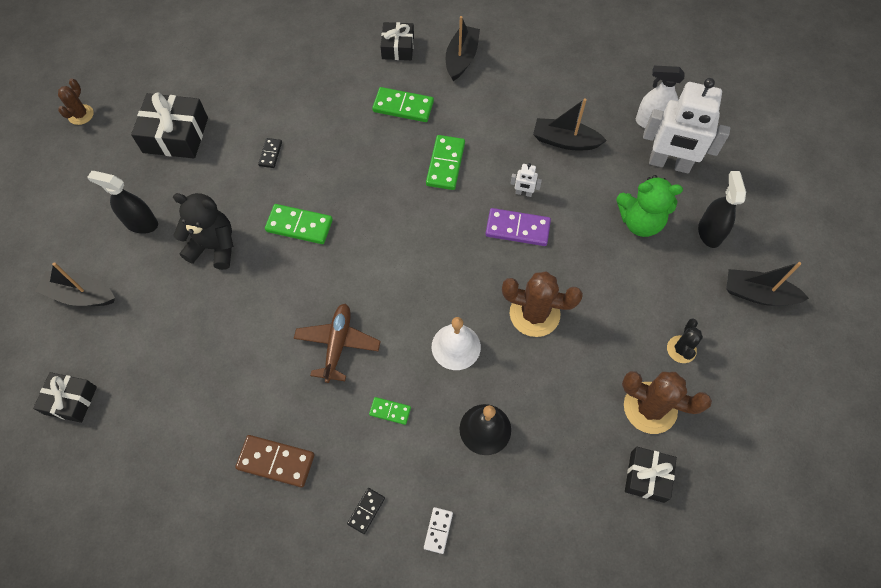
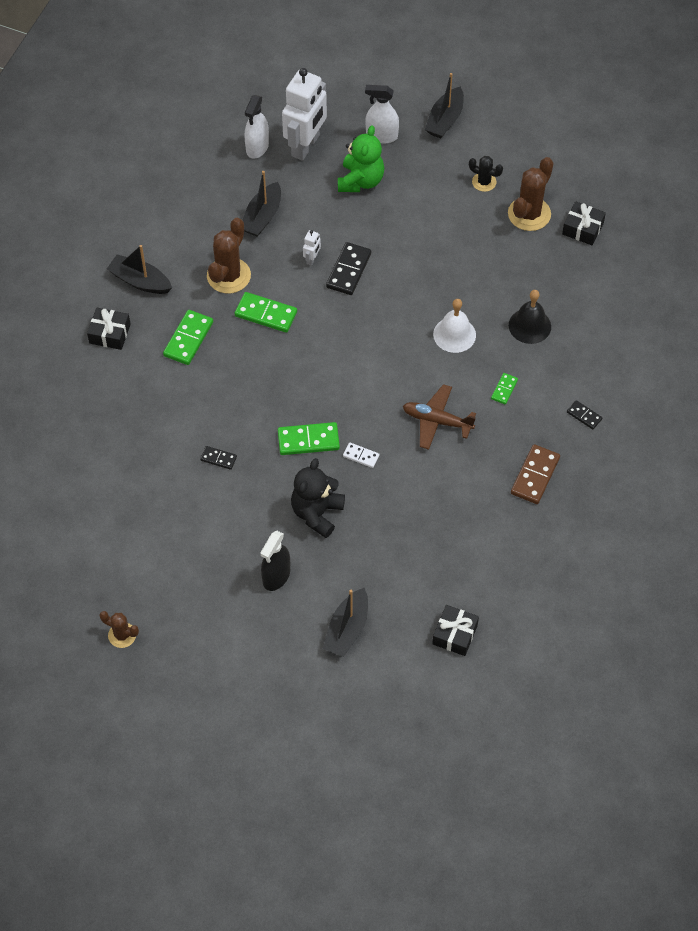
camera: 80 degrees left, 5 degrees down
black gift [131,92,208,158] -> none
green domino [265,204,333,244] -> green domino turned 60 degrees clockwise [278,422,340,455]
white domino [424,507,453,554] -> white domino moved to [343,443,380,468]
purple domino [486,208,551,246] -> black domino [326,242,371,295]
brown cactus [502,271,583,337] -> brown cactus moved to [207,218,251,293]
black spray bottle [698,171,746,248] -> white spray bottle [365,85,399,143]

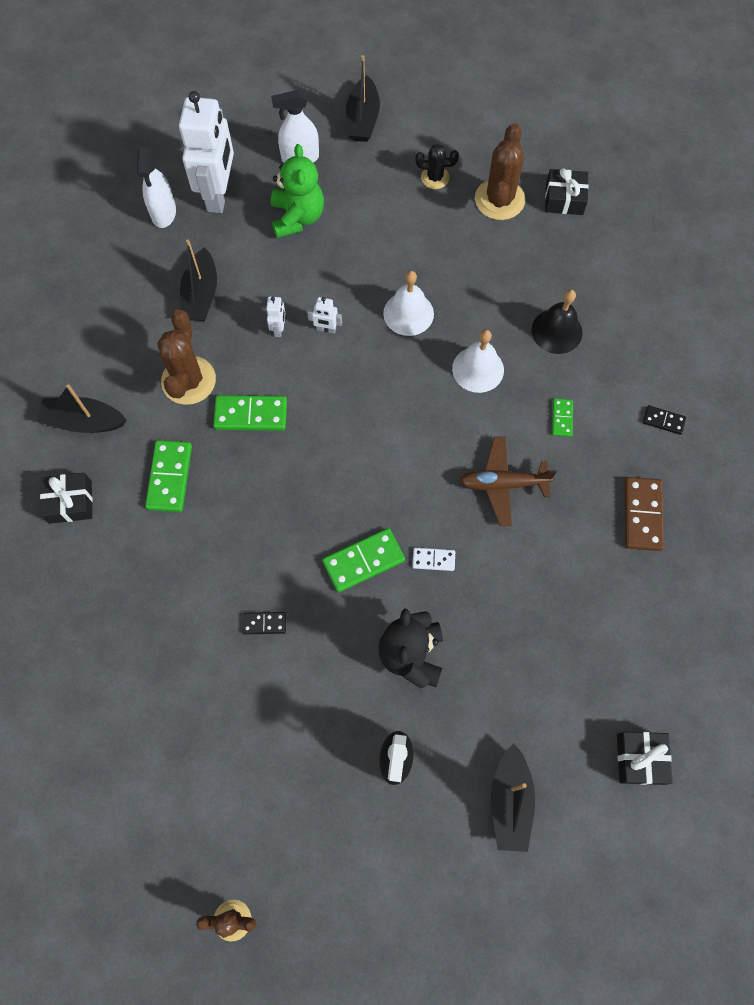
camera: 20 degrees left, 10 degrees up
black domino [326,242,371,295] -> white robot [307,297,342,334]
none -> white bell [383,271,434,336]

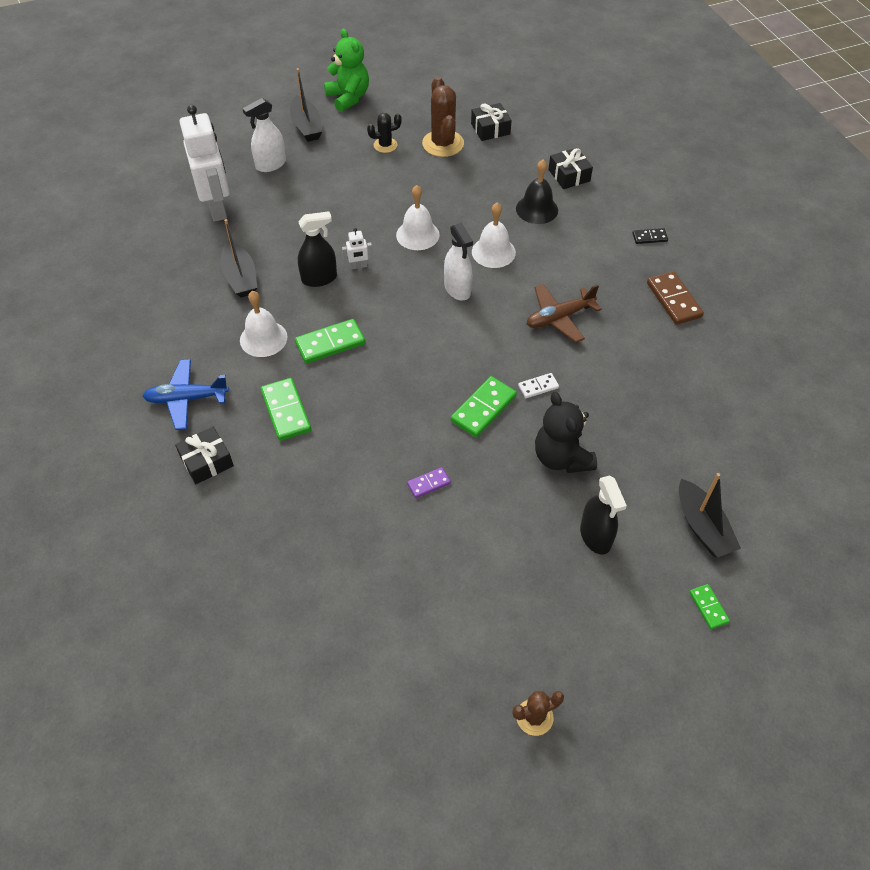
camera: 25 degrees left, 15 degrees down
black boat [36,384,127,433] -> blue plane [143,359,229,430]
white spray bottle [137,147,176,228] -> white spray bottle moved to [444,223,473,300]
brown cactus [157,310,216,405] -> white bell [240,291,287,357]
black domino [242,612,286,635] -> purple domino [407,467,451,498]
white robot [266,297,285,337] -> black spray bottle [298,211,337,287]
green teddy bear [271,144,324,238] -> green teddy bear moved to [324,28,369,112]
green domino [552,398,573,437] -> green domino moved to [689,584,730,629]
black gift [617,732,673,785] -> black gift moved to [548,148,593,189]

